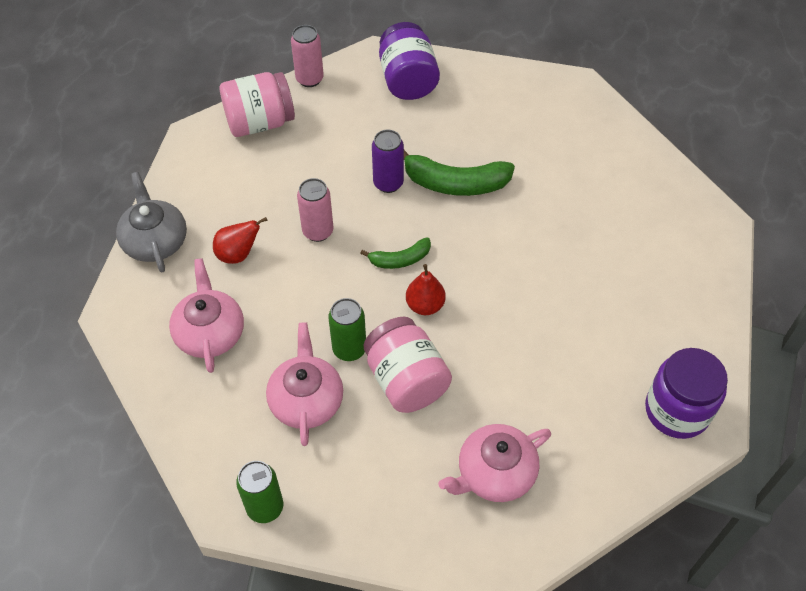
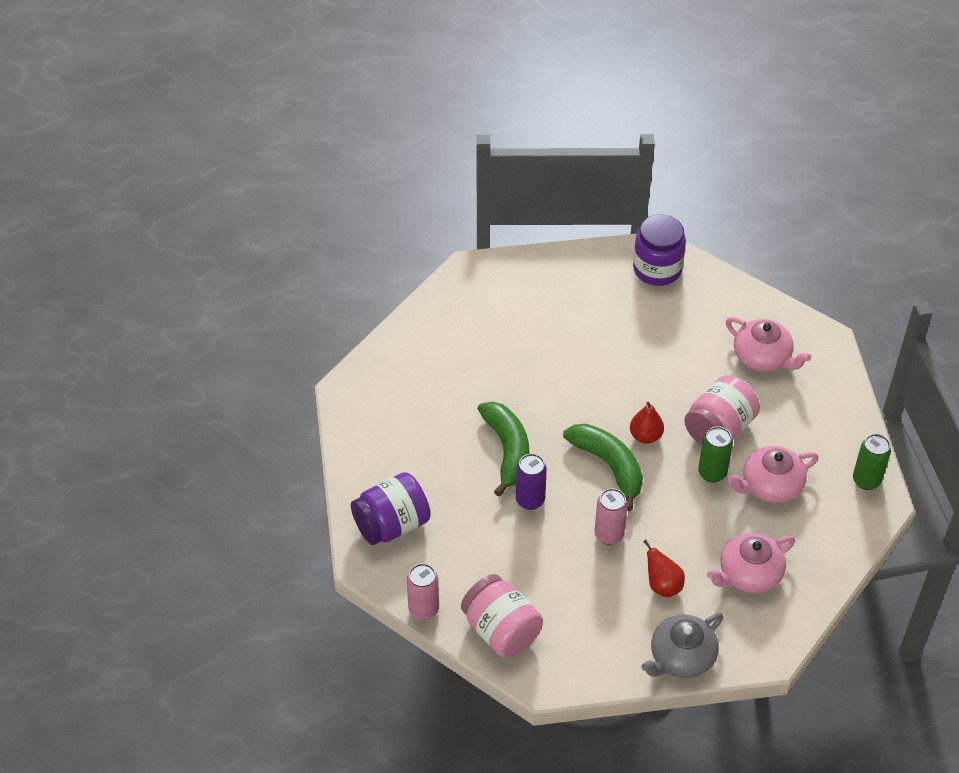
camera: 110 degrees left, 5 degrees down
green banana [360,237,431,269] -> green banana [563,424,643,511], size x1.77

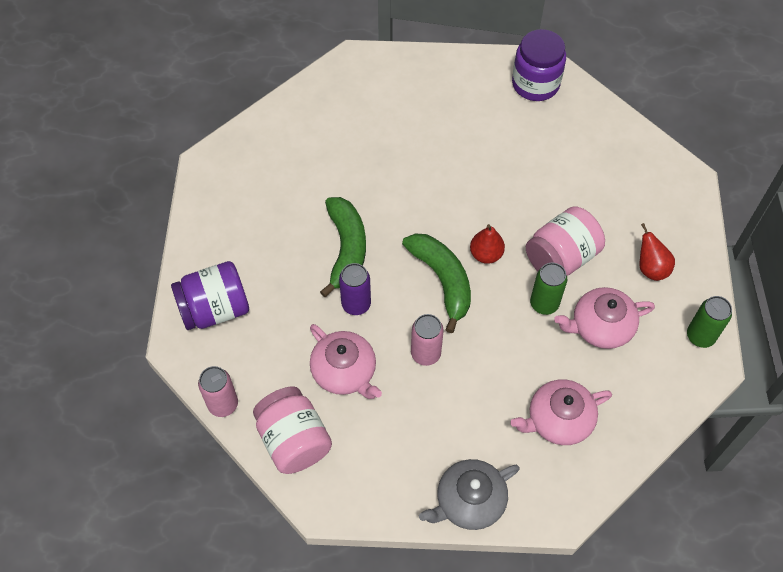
camera: 10 degrees right, 10 degrees up
red pear [643,540,685,597] -> red pear moved to [640,223,675,281]
pink teapot [726,317,811,372] -> pink teapot moved to [310,324,382,399]

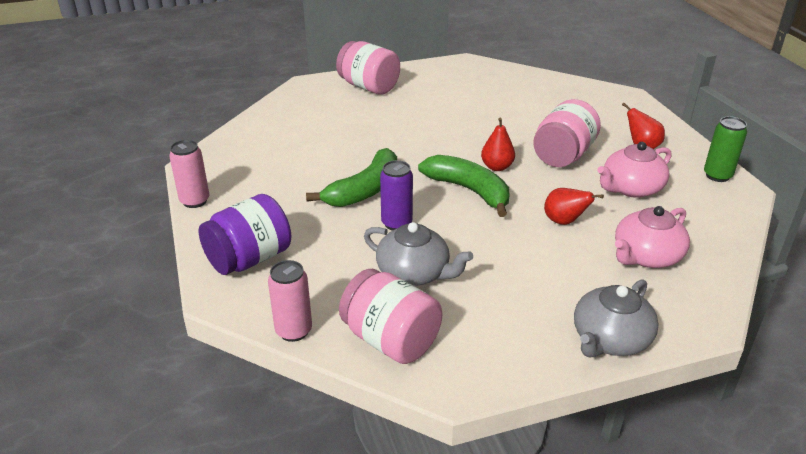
camera: 20 degrees left, 25 degrees down
pink teapot [310,324,382,399] -> grey teapot [364,222,473,286]
green banana [320,197,366,297] -> green banana turned 60 degrees clockwise [306,148,397,207]
pink can [411,314,444,366] -> pink can moved to [169,140,209,208]
purple jar [512,29,566,101] -> none
green can [530,263,567,315] -> none
none -> pink jar [336,41,400,95]
none -> red pear [544,188,604,225]

